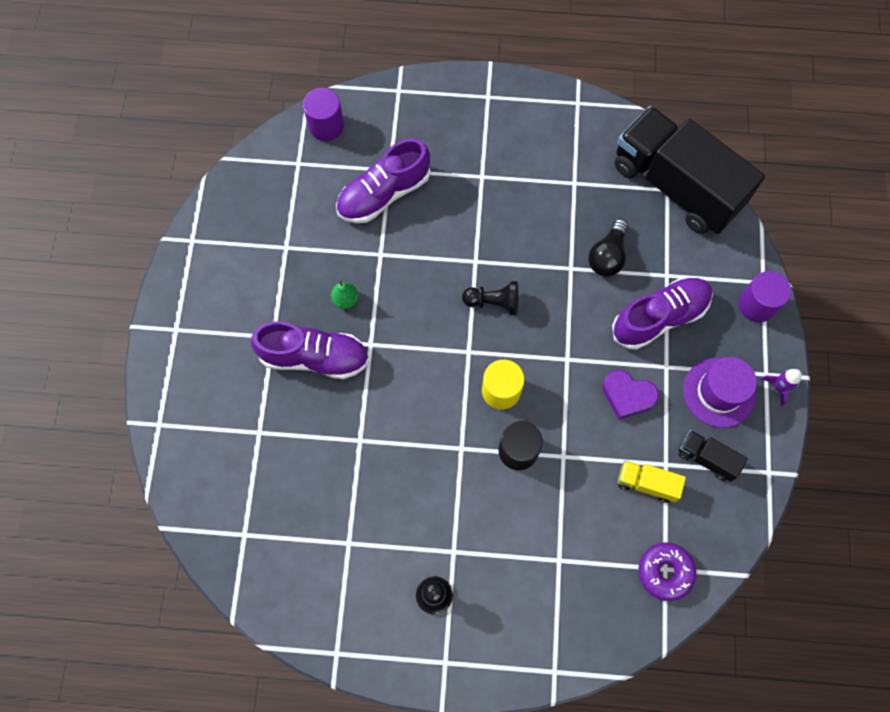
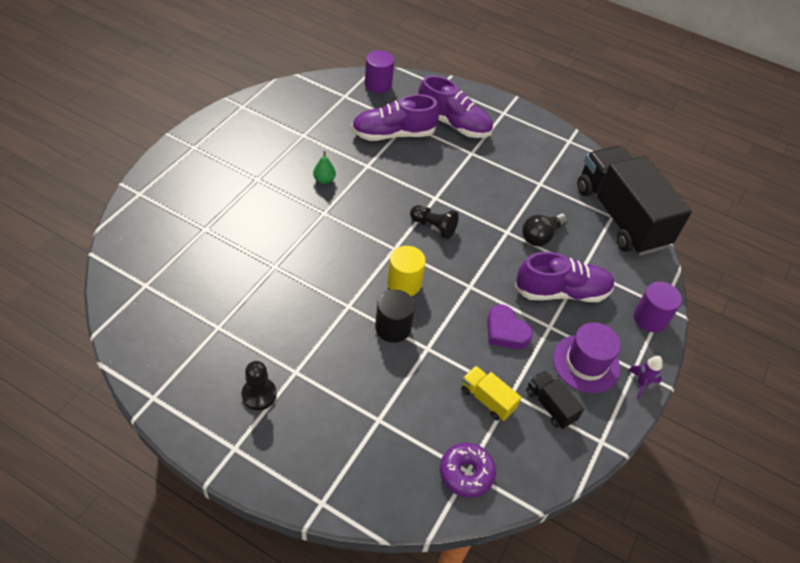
camera: 20 degrees right, 20 degrees down
purple shoe [251,321,369,379] -> purple shoe moved to [418,75,493,138]

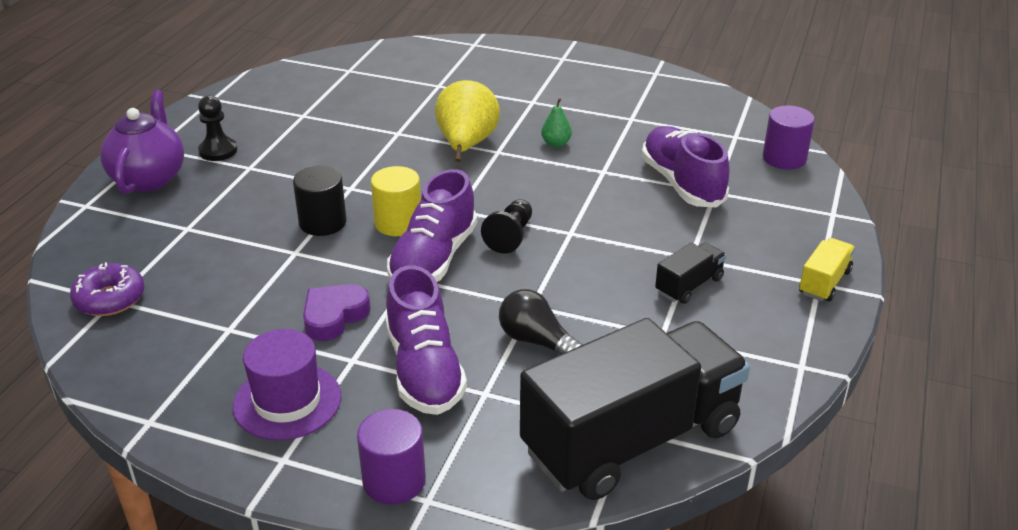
camera: 85 degrees right, 15 degrees down
purple shoe [418,75,493,138] -> purple shoe moved to [387,169,477,282]
yellow truck [461,366,521,421] -> yellow truck moved to [799,238,855,301]
black truck [526,370,584,429] -> black truck moved to [655,243,726,304]
purple rocket [628,356,663,398] -> none
none -> purple teapot [100,90,184,194]
none -> yellow pear [435,80,500,162]

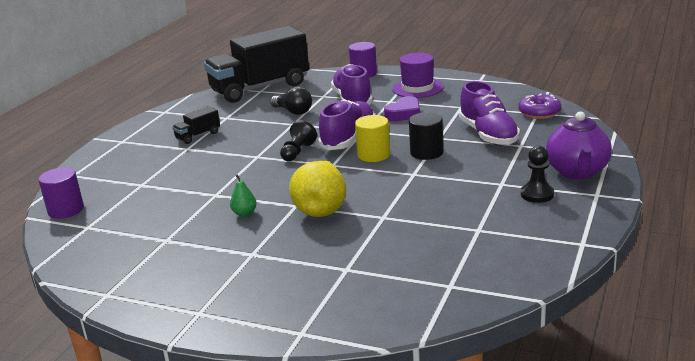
camera: 175 degrees left, 10 degrees down
purple shoe [642,126,730,207] -> purple shoe moved to [459,81,520,146]
yellow truck [799,238,855,301] -> none

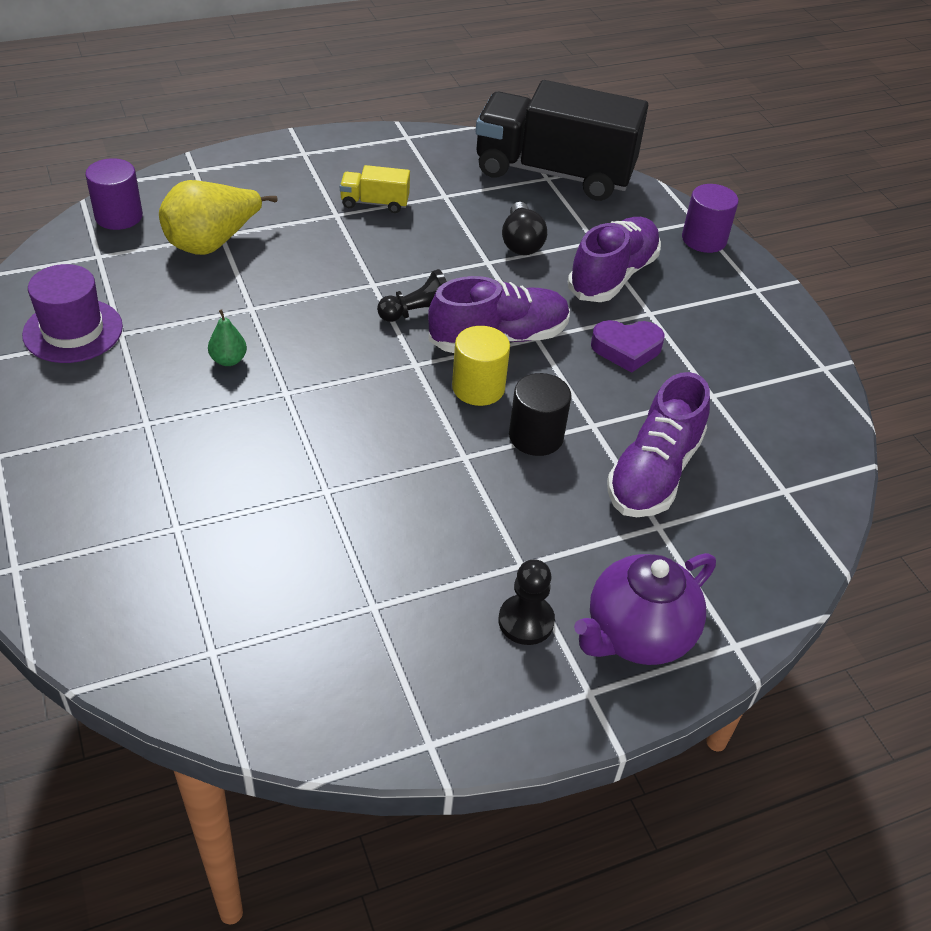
camera: 40 degrees right, 20 degrees up
black truck [172,106,220,144] -> yellow truck [340,165,410,213]
yellow pear [289,161,346,217] -> yellow pear moved to [159,180,278,255]
purple hat [392,53,444,98] -> purple hat moved to [22,264,123,363]
purple donut [519,93,561,119] -> none

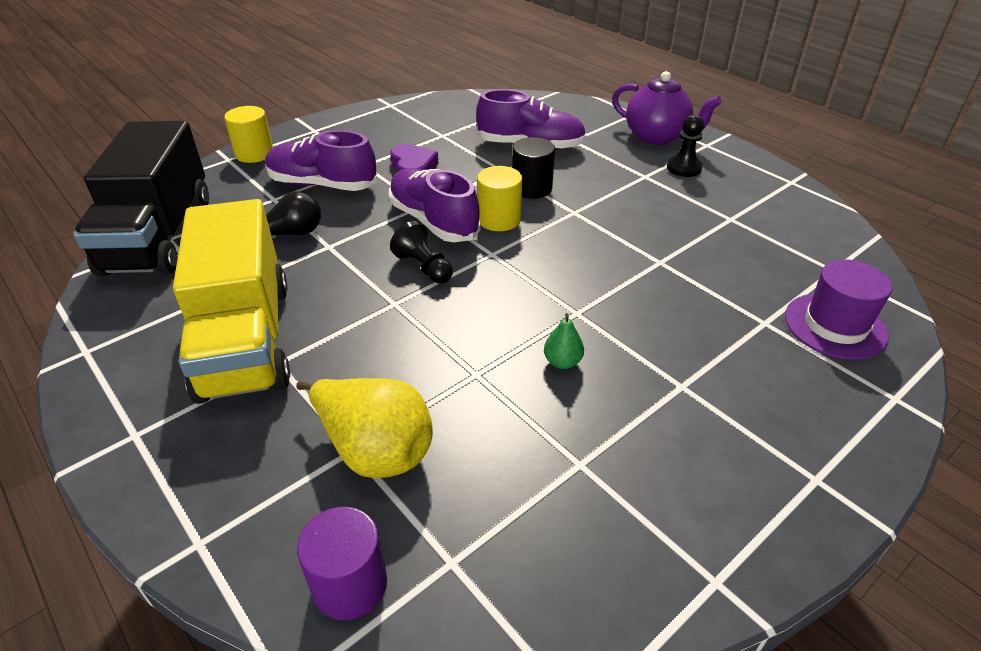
camera: 105 degrees left, 5 degrees down
purple hat [22,264,123,363] -> purple hat moved to [785,259,893,360]
yellow truck [340,165,410,213] -> yellow truck [173,199,290,404], size x2.44
purple cylinder [682,184,739,253] -> yellow cylinder [224,106,273,163]

